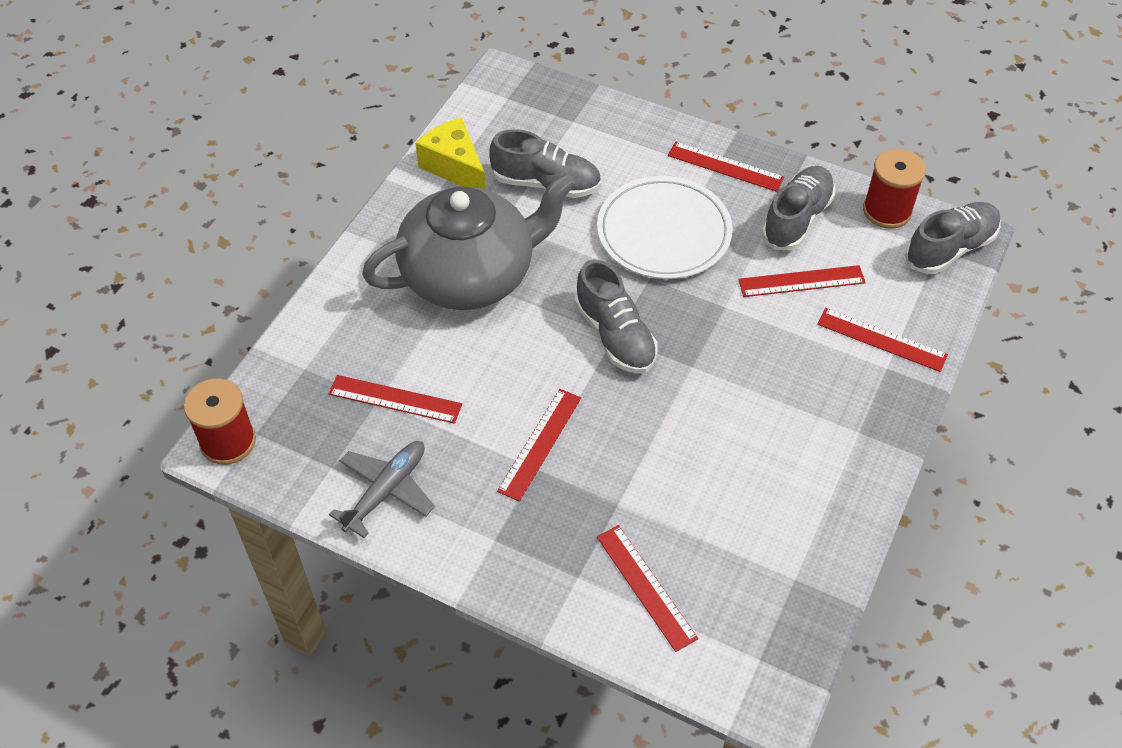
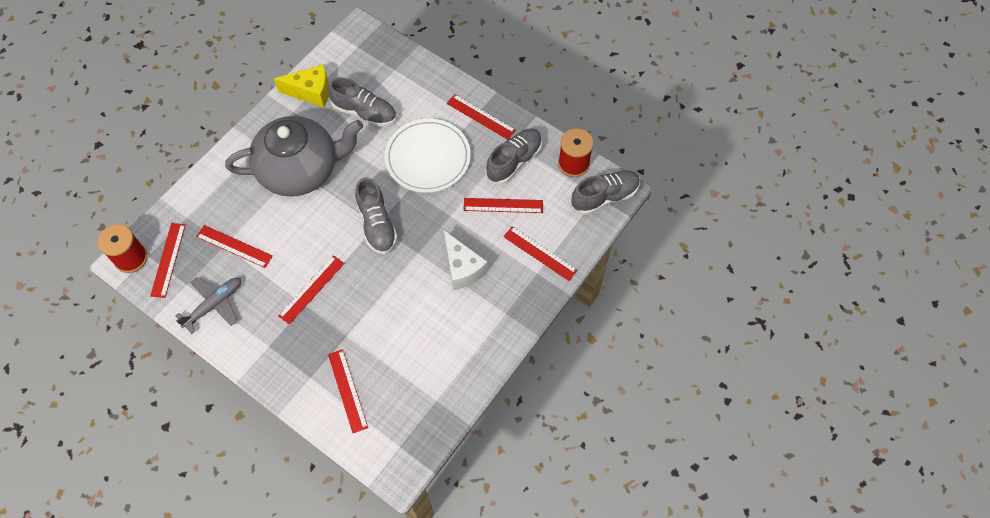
camera: 10 degrees right, 10 degrees up
yellow cheese [415,117,486,190] -> yellow cheese turned 120 degrees clockwise [274,64,329,107]
none -> red ruler [150,223,186,298]
none -> white cheese [444,230,488,290]

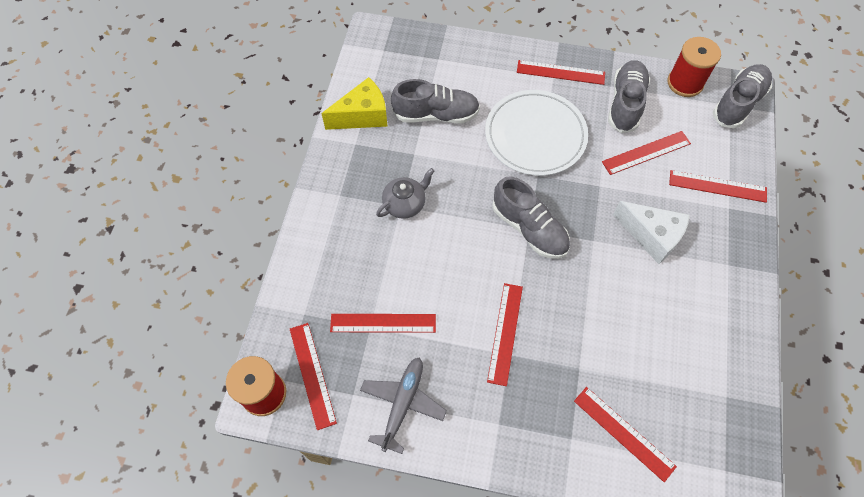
camera: 25 degrees left, 0 degrees up
grey teapot [225,116,363,197] -> grey teapot [376,168,434,219], size x0.41

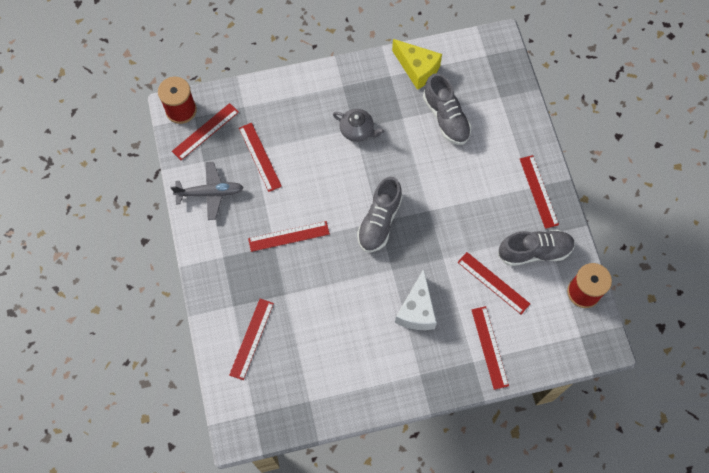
camera: 65 degrees right, 5 degrees up
white plate [485,90,588,176] -> none
grey shoe [713,64,772,128] -> none

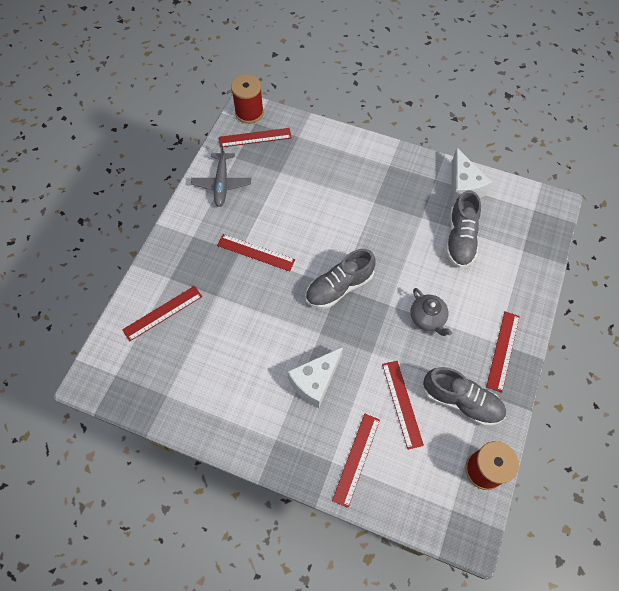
camera: 35 degrees right, 5 degrees down
grey plane [171,162,244,220] -> grey plane turned 60 degrees clockwise [191,143,251,207]
red ruler [239,123,282,192] -> none
grey teapot [333,109,384,142] -> grey teapot moved to [410,288,452,336]
yellow cheese [392,39,442,90] -> white cheese [451,148,492,203]

